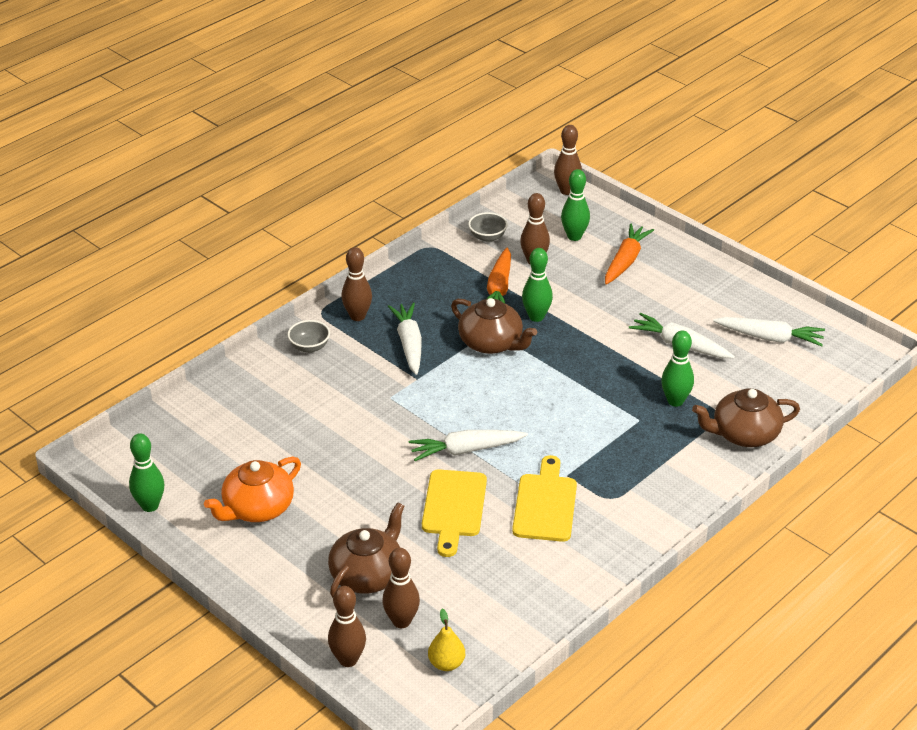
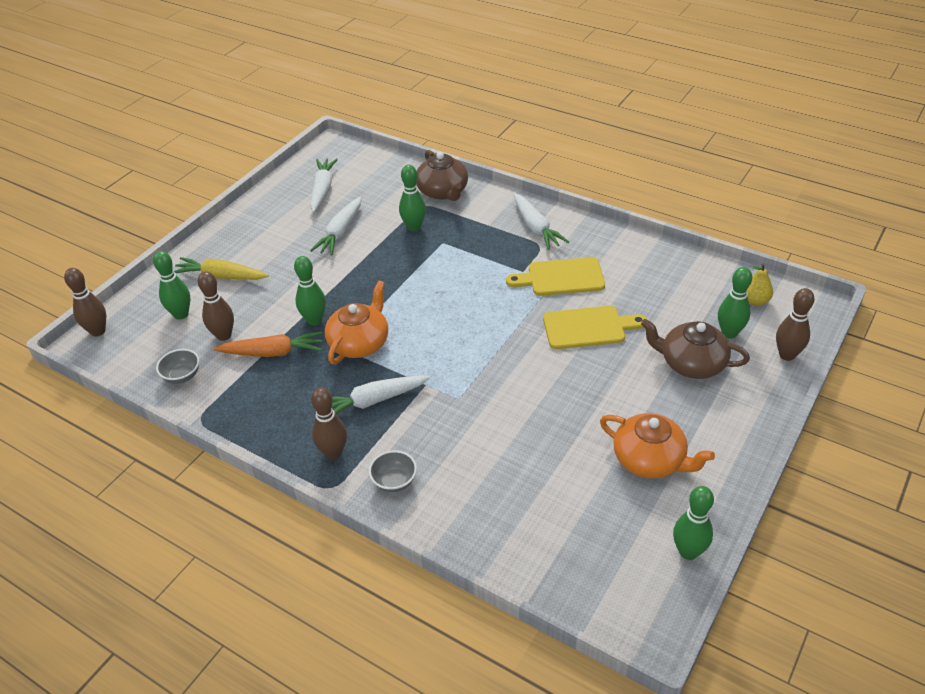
camera: 100 degrees left, 5 degrees up
brown bowling pin [382,548,420,628] -> green bowling pin [718,267,752,339]
white carrot [409,430,528,461] -> white carrot moved to [513,193,569,250]
brown teapot [451,298,537,354] -> orange teapot [325,281,388,364]
orange carrot [605,223,654,285] -> yellow carrot [174,257,269,280]

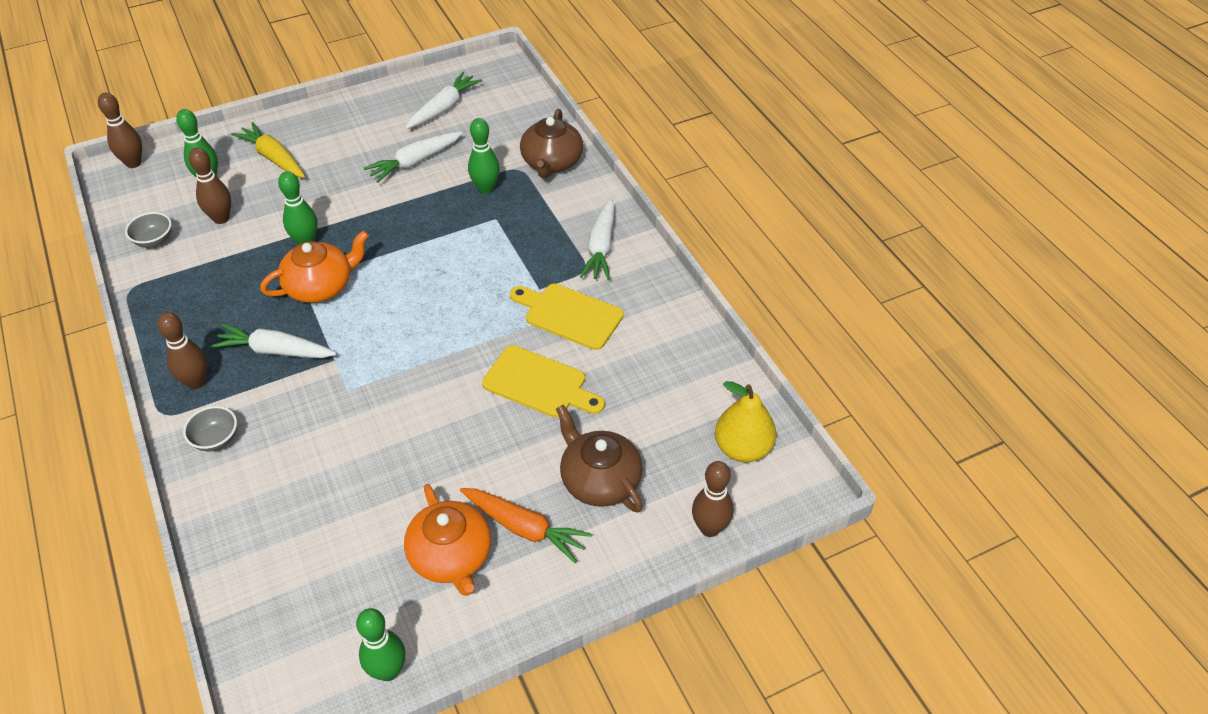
camera: 30 degrees right, 5 degrees up
orange carrot [214,331,323,357] -> orange carrot moved to [460,488,592,563]
green bowling pin [718,267,752,339] -> none
yellow pear [747,264,773,306] -> yellow pear [715,381,776,463], size x1.59

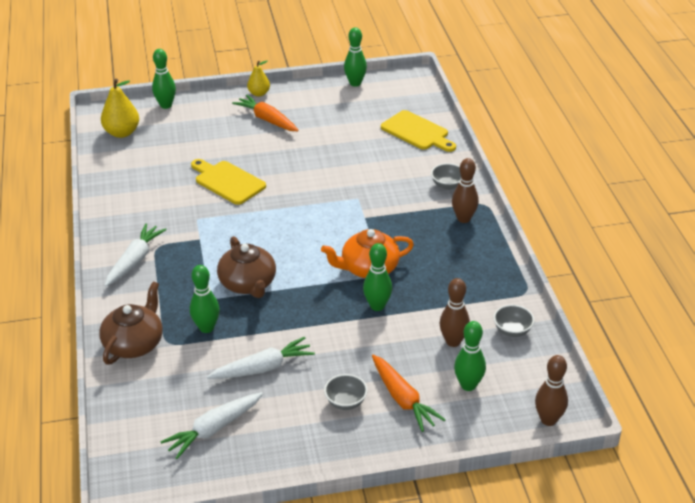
camera: 165 degrees left, 10 degrees down
white carrot [210,324,337,358] -> none
yellow carrot [231,122,305,178] -> orange carrot [372,355,446,432]
orange teapot [404,484,491,596] -> none
yellow cutting board [510,284,624,350] -> yellow cutting board moved to [381,110,456,152]
brown teapot [556,405,643,513] -> brown teapot moved to [217,236,276,298]
brown bowling pin [692,461,733,537] -> green bowling pin [152,49,176,109]
none -> yellow pear [247,61,270,97]
none -> grey bowl [324,374,368,410]

